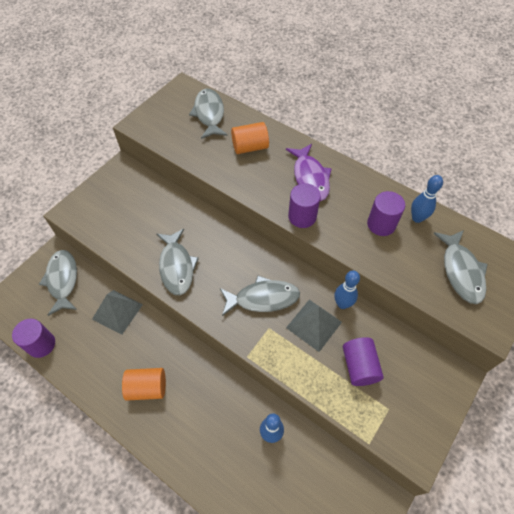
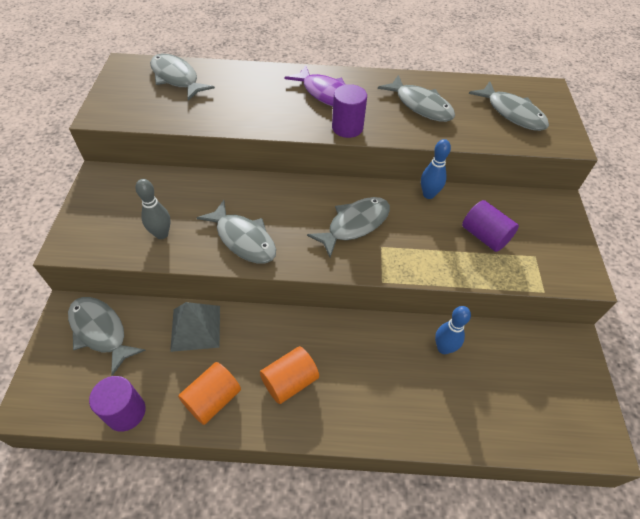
camera: 35 degrees left, 5 degrees down
orange cylinder [231,122,269,154] -> orange cylinder moved to [178,362,241,425]
grey pyramid [286,299,342,352] -> none
purple cylinder [367,191,405,236] -> grey fish [378,75,455,122]
blue bowling pin [411,175,443,223] -> none
none -> grey bowling pin [135,179,171,239]

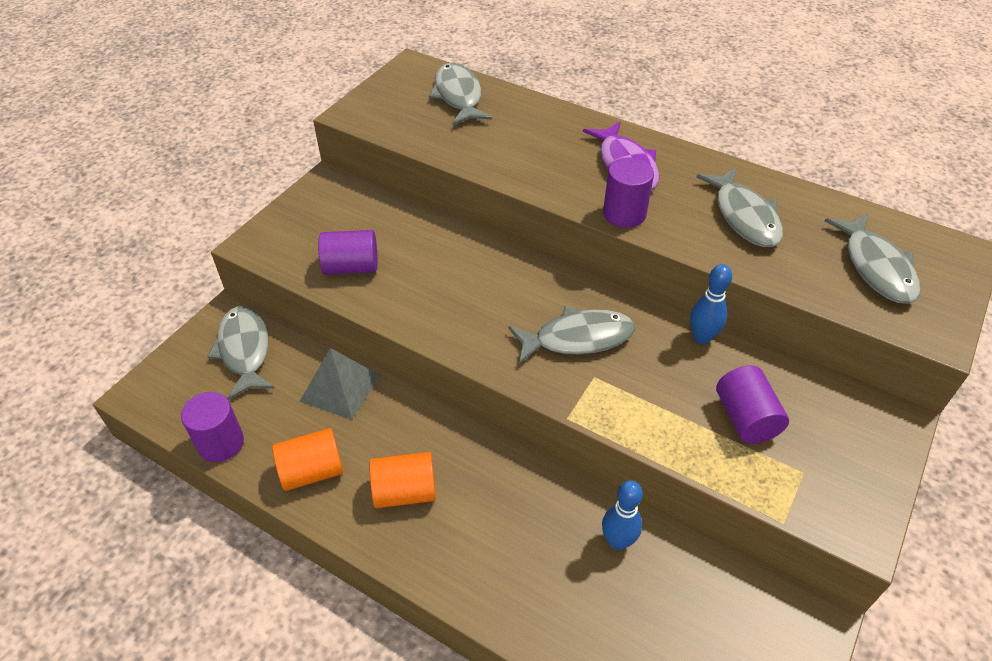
camera: 30 degrees right, 5 degrees down
grey bowling pin [135,179,171,239] -> purple cylinder [318,230,378,275]
grey fish [197,200,276,264] -> none

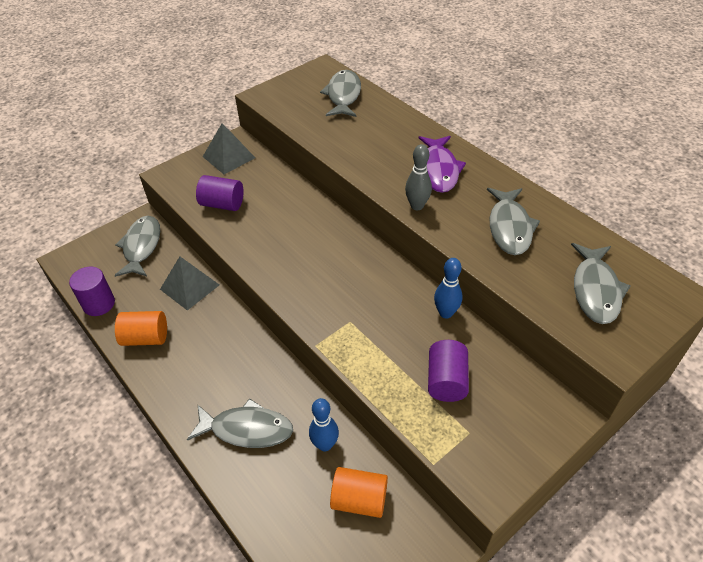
camera: 20 degrees right, 0 degrees up
orange cylinder [369,452,436,508] -> orange cylinder moved to [330,467,388,518]
grey fish [508,306,635,364] -> grey fish moved to [187,398,293,448]
purple cylinder [603,157,654,228] -> grey bowling pin [405,144,432,210]
none -> grey pyramid [203,123,255,174]

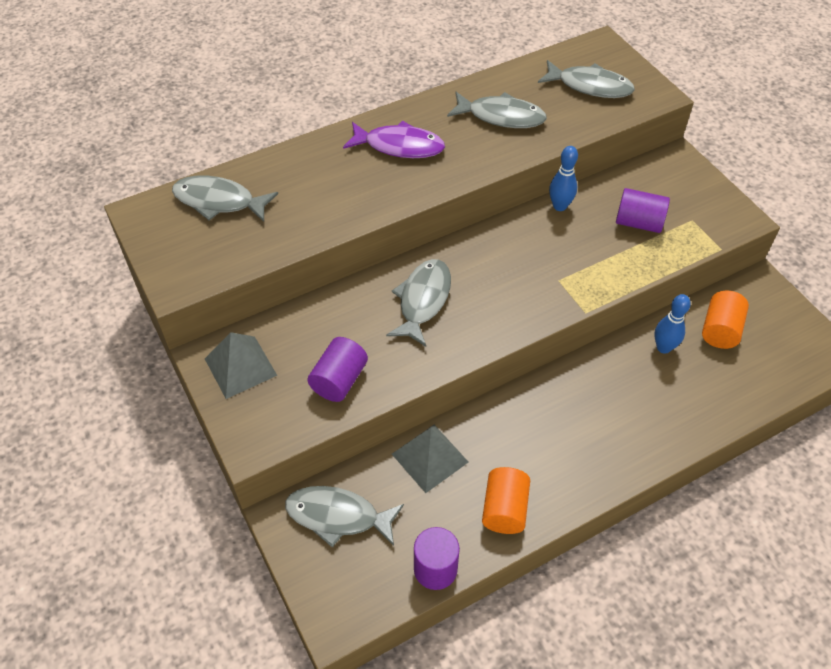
camera: 80 degrees left, 5 degrees up
grey fish [187,398,293,448] -> grey fish moved to [386,259,451,347]
grey bowling pin [405,144,432,210] -> none

